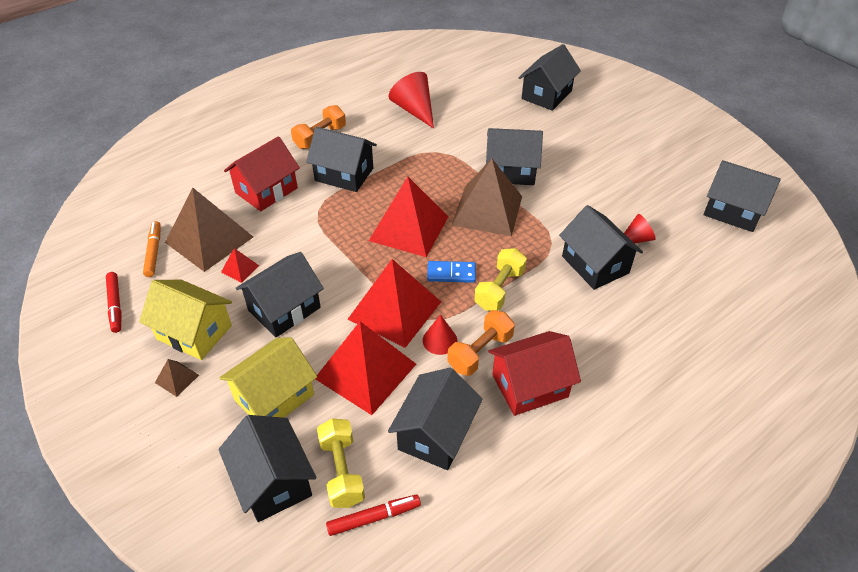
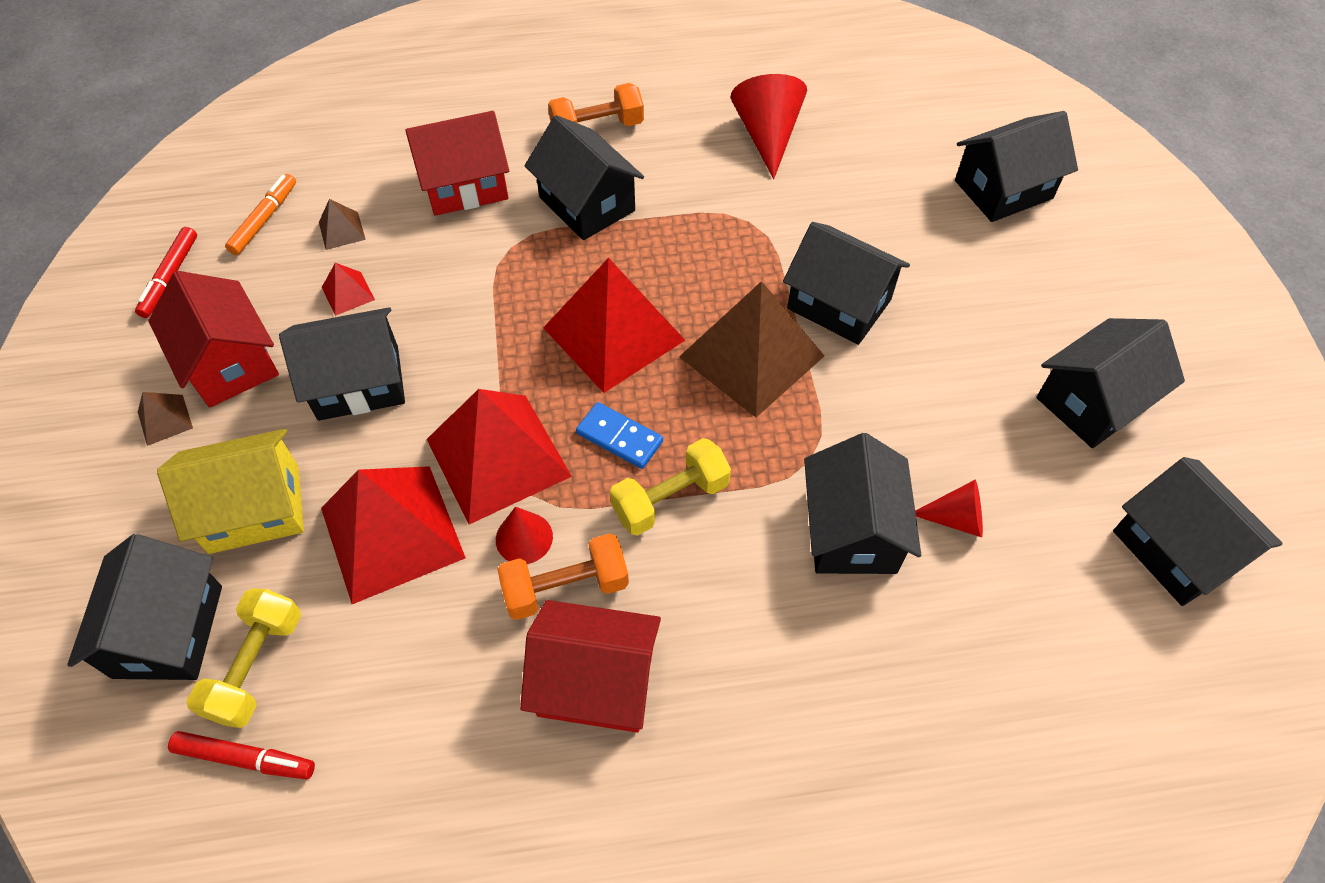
camera: 30 degrees right, 10 degrees up
yellow house [139,280,232,360] -> red house [148,271,279,407]
brown pyramid [165,187,253,272] -> brown pyramid [319,199,366,250], size x0.42
black house [388,368,483,470] -> black house moved to [1036,318,1185,448]

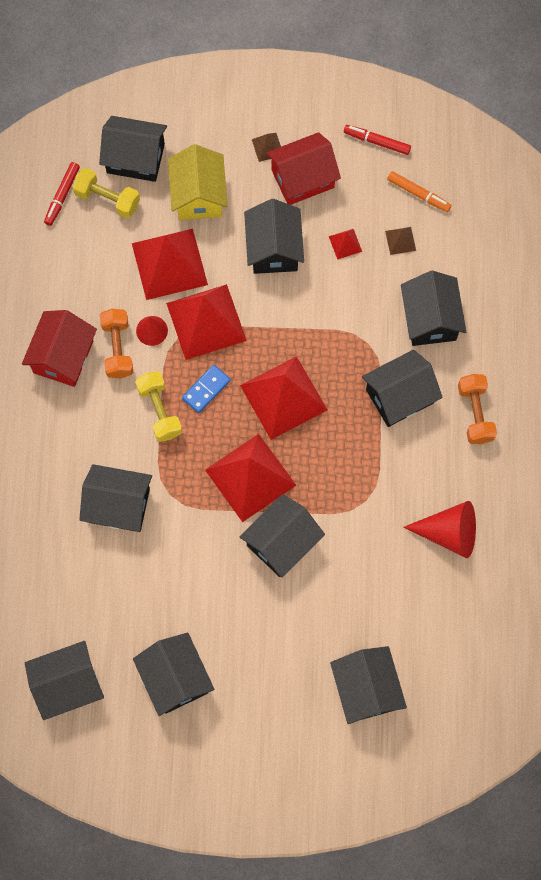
camera: 100 degrees right, 15 degrees up
red house [405,111,509,216] -> black house [401,271,466,346]
brown pyramid [679,281,824,417] -> red pyramid [205,434,296,522]
red cone [915,480,983,537] -> none

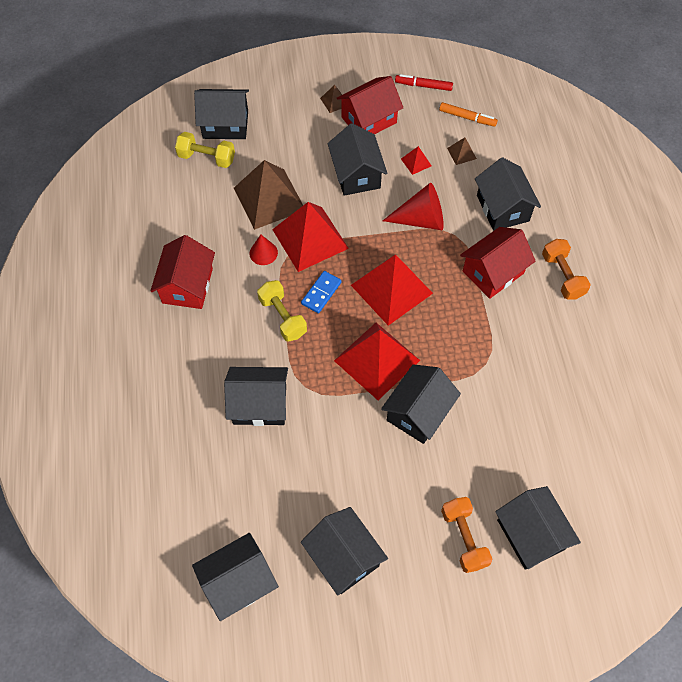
camera: 10 degrees left, 10 degrees down
red marker [44,162,80,226] -> none
orange dumbbell [100,309,133,378] -> orange dumbbell moved to [441,497,492,573]
red pyramid [132,229,208,300] -> brown pyramid [234,160,303,230]
yellow house [168,144,228,220] -> none
black house [362,350,443,427] -> red house [460,227,536,299]
red cone [404,501,476,558] -> red cone moved to [383,183,444,230]

